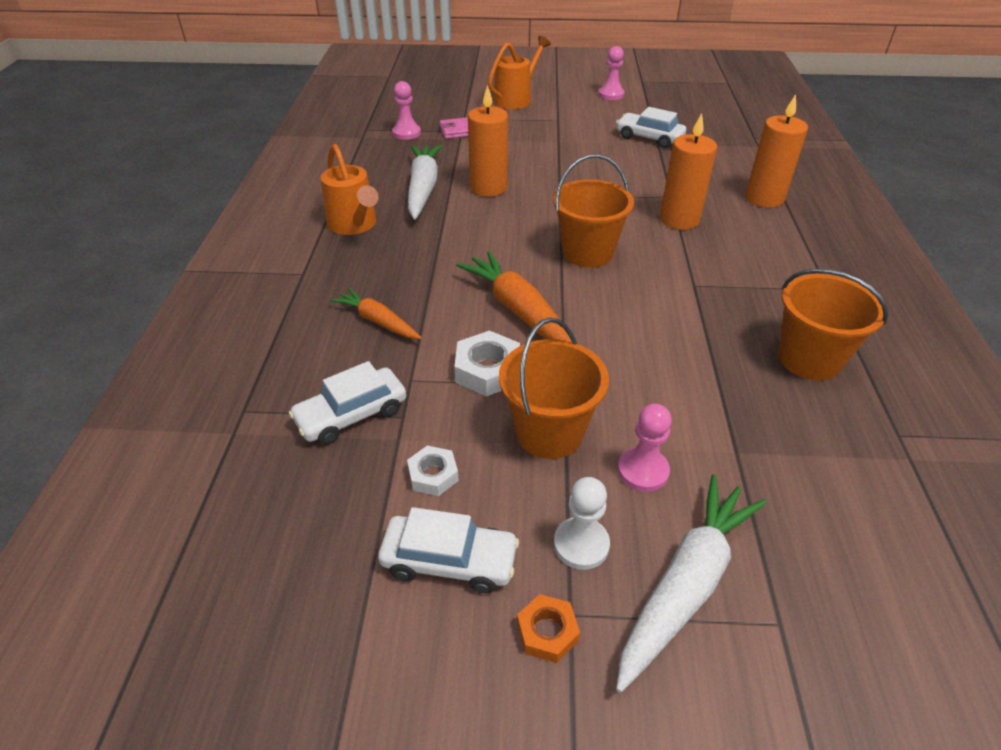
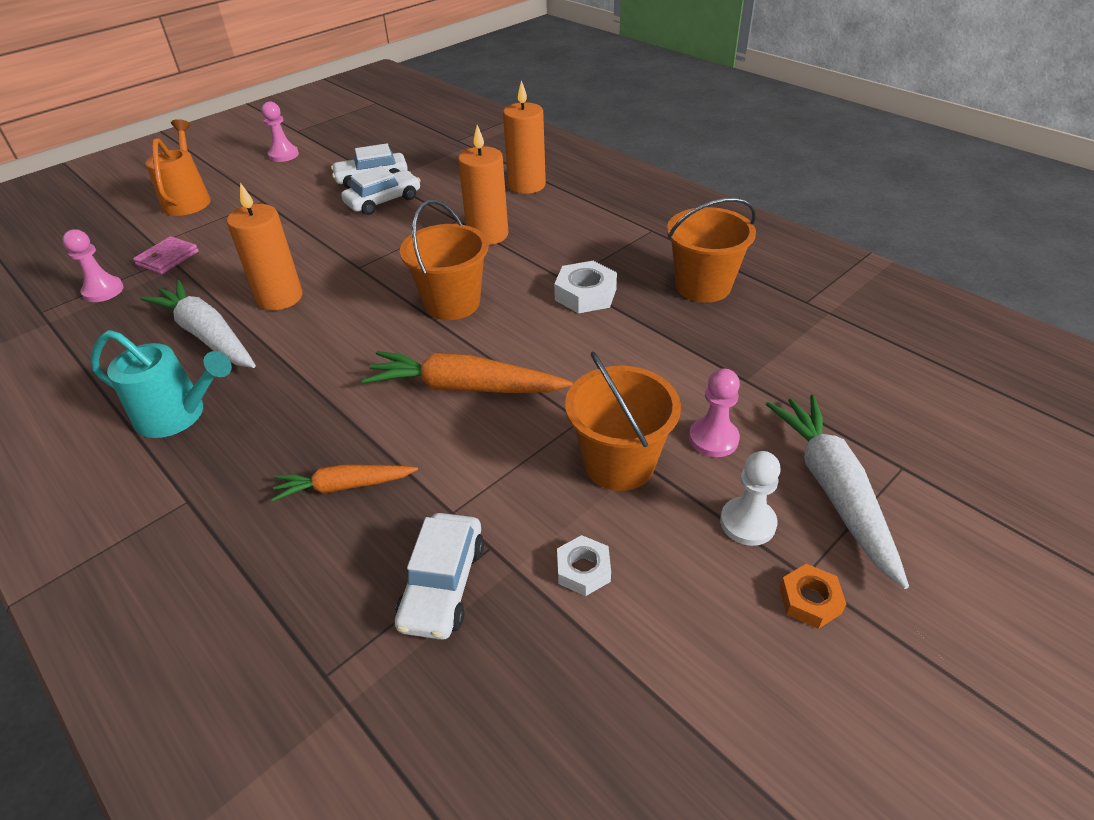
camera: 45 degrees left, 0 degrees up
orange watering can [321,144,378,235] -> turquoise watering can [91,330,232,438]
white car [378,507,519,593] -> white car moved to [341,166,421,215]
white nut [454,331,520,397] -> white nut moved to [554,261,617,314]

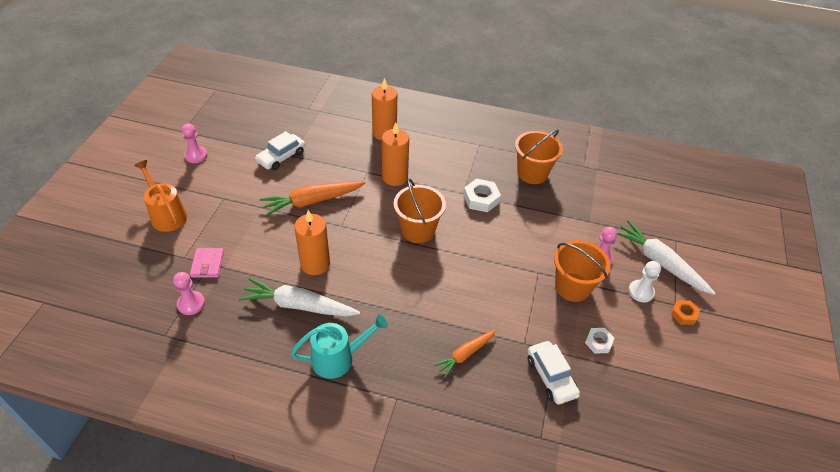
camera: 35 degrees left, 5 degrees up
white car [341,166,421,215] -> none
orange carrot [362,351,573,393] -> orange carrot moved to [260,181,365,216]

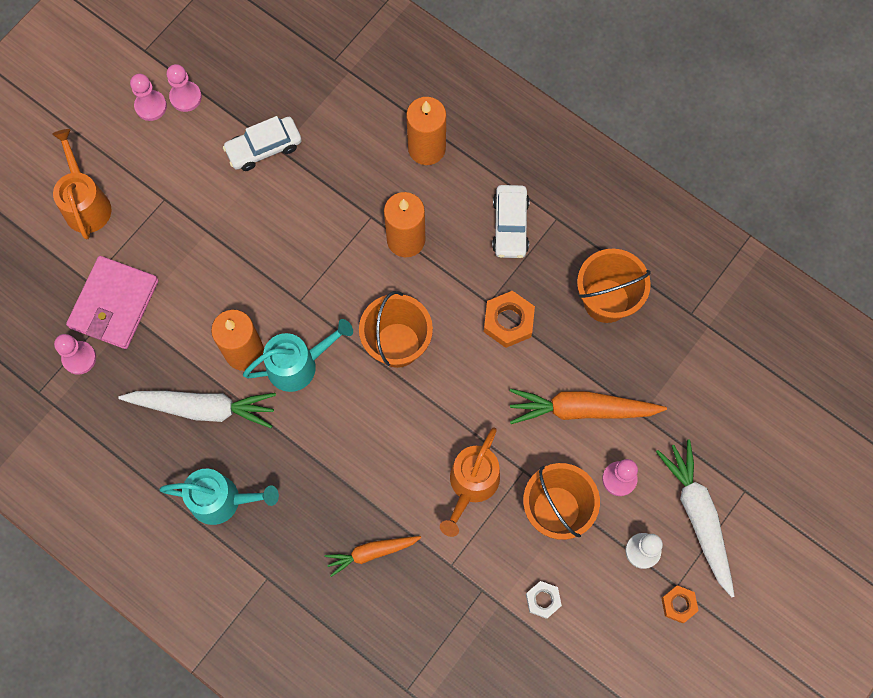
camera: 25 degrees right, 25 degrees up
pink wallet [190,248,224,277] -> pink wallet [66,256,159,349], size x1.78
white carrot [239,278,360,317] -> white carrot turned 150 degrees clockwise [118,391,276,428]
orange carrot [260,181,365,216] -> orange carrot moved to [510,389,667,424]
white nut [463,179,501,212] -> orange nut [484,291,535,348]
white car [528,341,580,405] -> white car moved to [492,185,530,258]
none -> pink pawn [167,64,202,112]
none -> turquoise watering can [243,319,353,392]
none -> orange watering can [440,427,500,537]

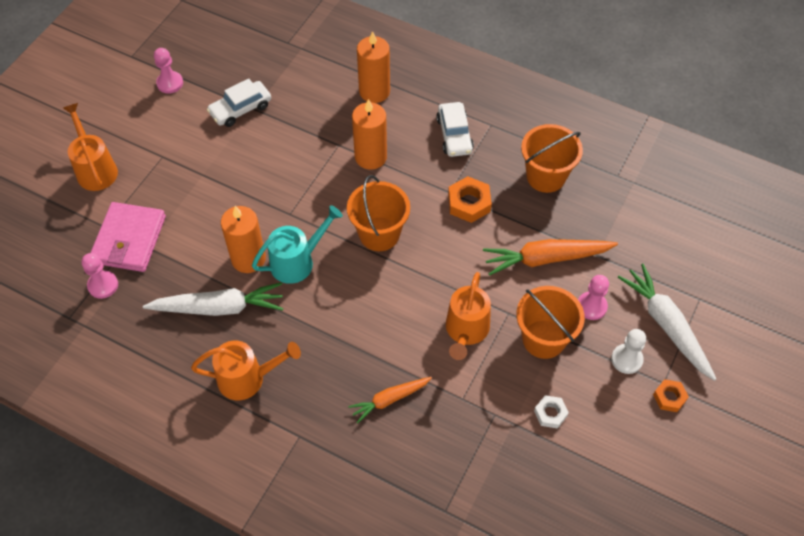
camera: 10 degrees left, 15 degrees down
pink pawn [130,74,167,121] -> none
turquoise watering can [160,469,279,525] -> orange watering can [191,341,301,400]

